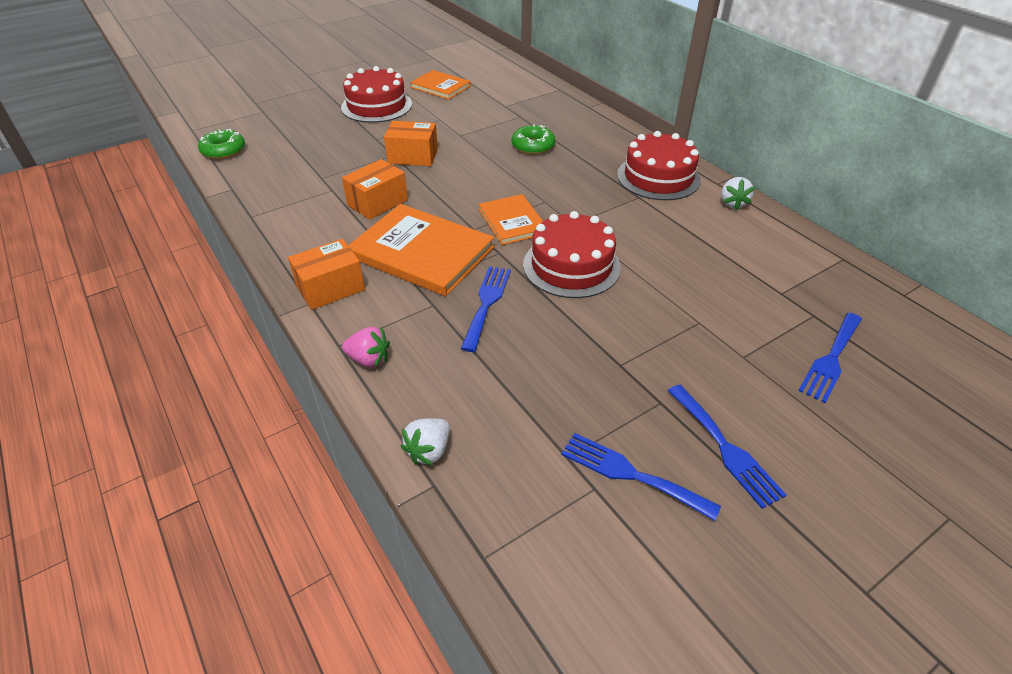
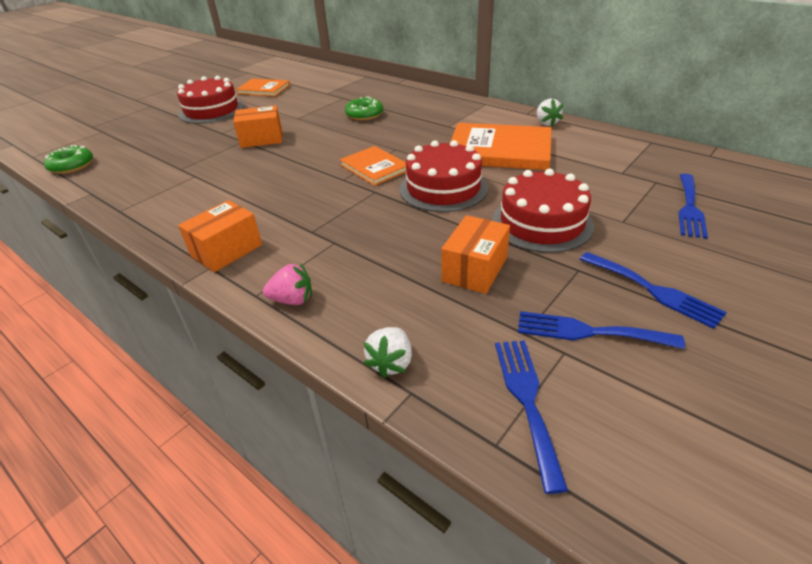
camera: 15 degrees left, 5 degrees down
orange box [342,159,408,220] -> orange box moved to [441,215,510,294]
orange book [348,204,494,296] -> orange book moved to [450,123,552,170]
blue fork [461,266,511,352] -> blue fork moved to [495,340,568,494]
red cake [617,131,701,200] -> red cake moved to [492,169,594,253]

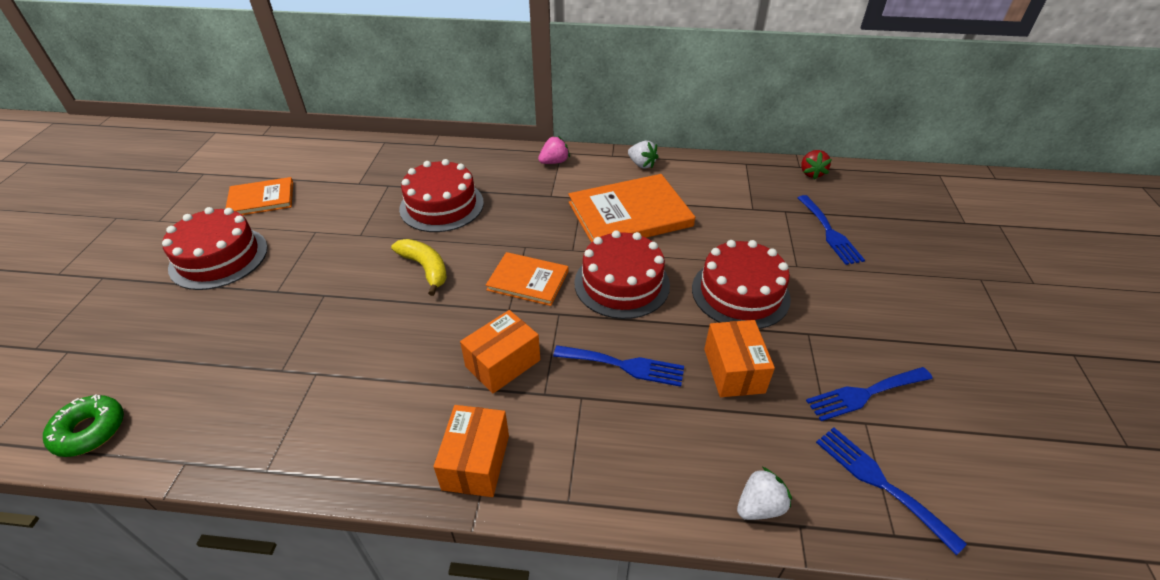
camera: 35 degrees left, 5 degrees up
orange box [233,105,282,148] -> orange box moved to [460,310,540,394]
pink strawberry [263,263,312,305] -> pink strawberry moved to [538,136,570,164]
green donut [345,97,383,120] -> red cake [399,159,484,232]
white strawberry [364,327,412,378] -> white strawberry turned 105 degrees counterclockwise [737,467,792,520]
blue fork [580,252,727,329] -> blue fork moved to [553,345,684,387]
none -> yellow banana [391,239,447,296]
none -> red strawberry [801,150,832,180]

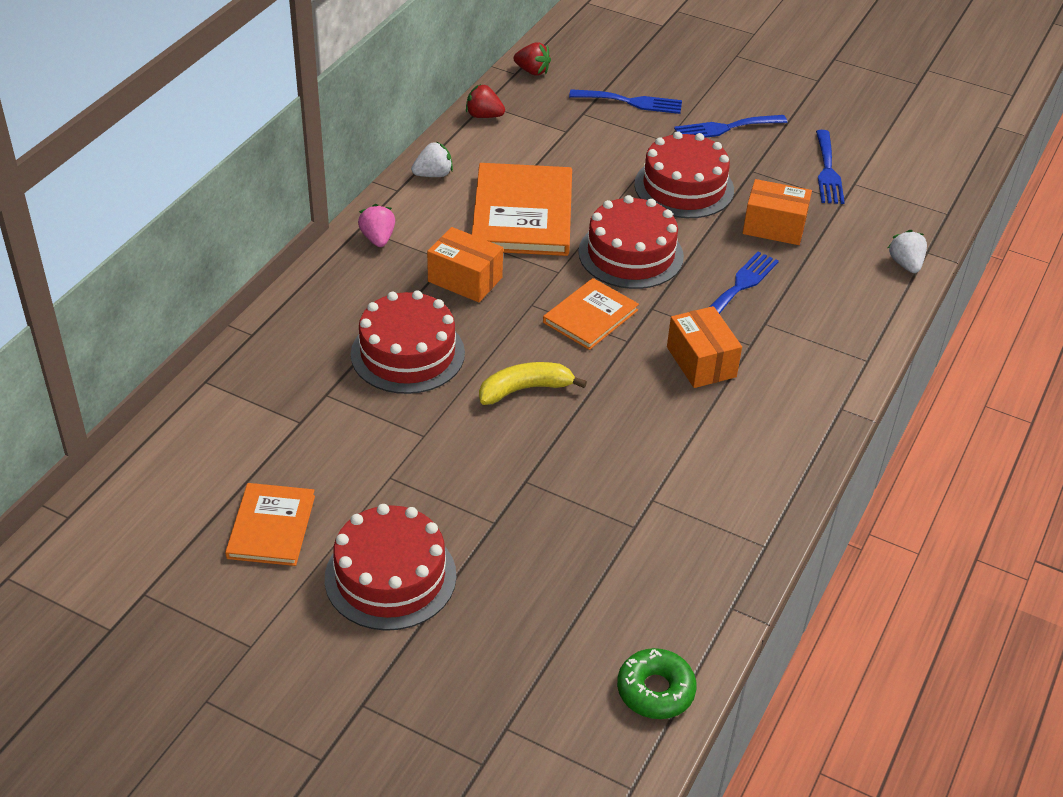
camera: 70 degrees left, 0 degrees up
orange box [434,405,509,497] -> orange box moved to [427,227,503,302]
blue fork [816,427,967,555] -> blue fork moved to [674,115,788,138]
none -> red strawberry [466,84,505,118]

